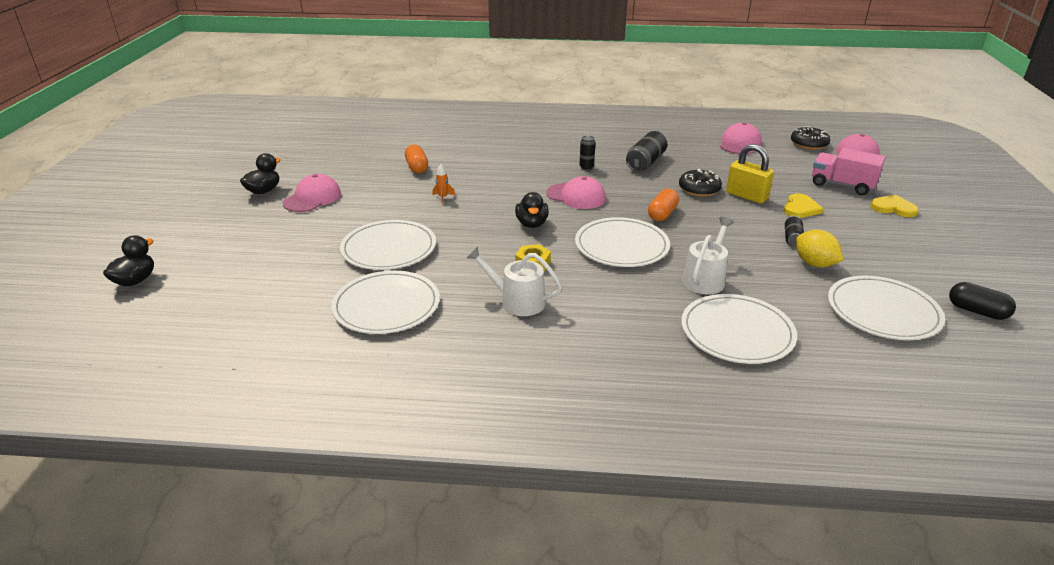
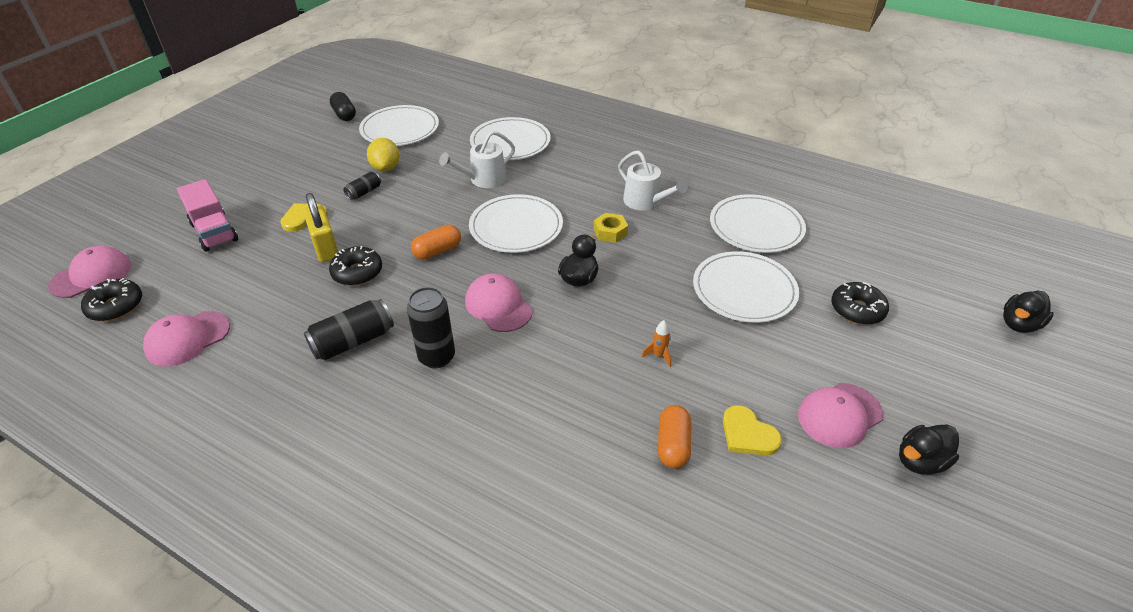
camera: 155 degrees left, 10 degrees up
black can [579,136,595,170] -> black can [407,287,455,368], size x1.75
yellow heart [870,195,919,217] -> yellow heart moved to [723,405,782,456]
none -> black donut [831,282,889,325]

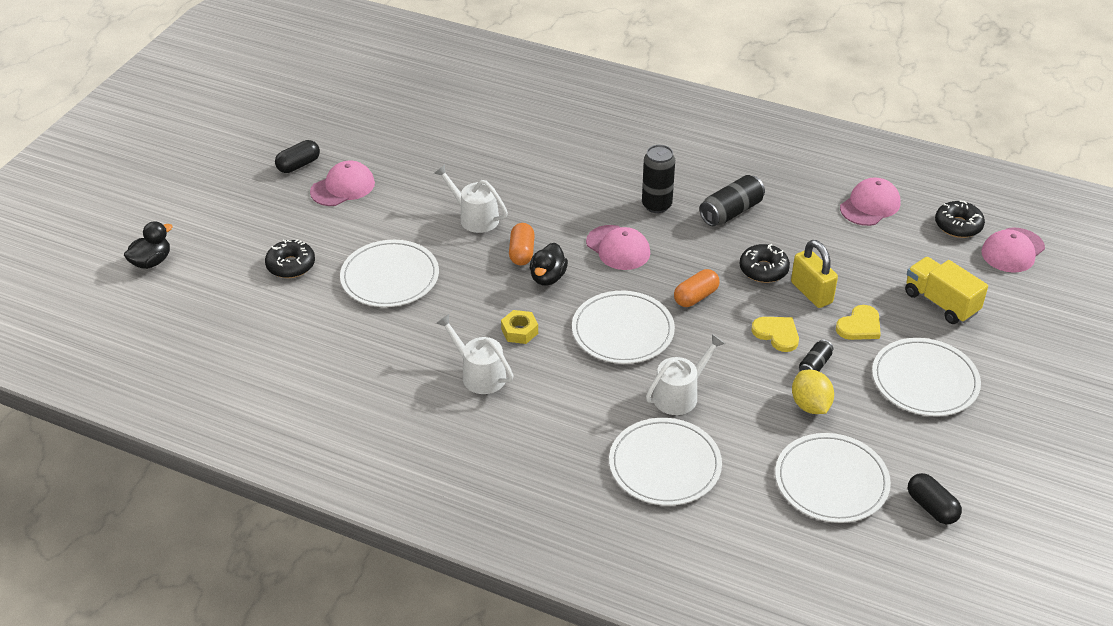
camera: 175 degrees right, 0 degrees up
pink truck [177,179,238,252] -> yellow truck [905,257,988,324]
orange rocket [642,320,671,367] -> white watering can [434,165,508,233]
orange capsule [658,405,691,469] -> orange capsule moved to [509,223,535,265]
white plate [710,194,806,253] -> white plate moved to [872,338,981,416]
yellow heart [723,405,782,456] -> yellow heart moved to [751,317,799,352]
black duck [899,425,959,475] -> black capsule [275,140,320,173]

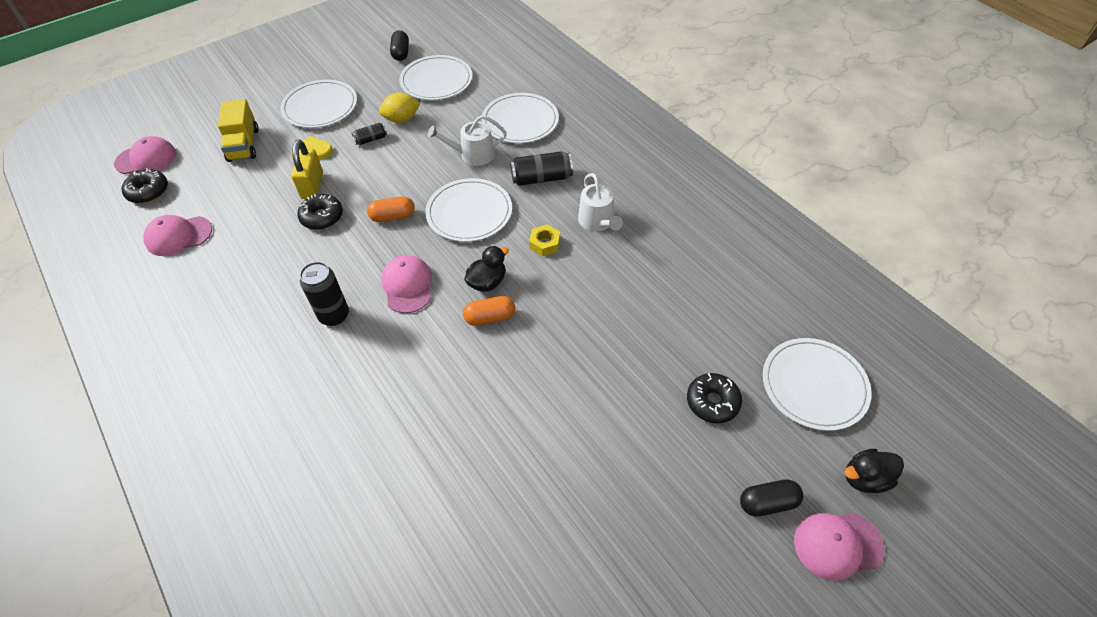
camera: 150 degrees left, 10 degrees up
black capsule [275,140,320,173] -> black capsule moved to [740,479,803,517]
pink cap [310,161,375,206] -> pink cap moved to [794,513,884,581]
white plate [340,240,439,307] -> white plate moved to [763,338,872,431]
white watering can [434,165,508,233] -> none
orange capsule [509,223,535,265] -> orange capsule turned 45 degrees clockwise [463,296,515,326]
black can [699,175,765,226] -> black can moved to [510,151,573,186]
yellow heart [751,317,799,352] -> none
yellow lemon [792,370,834,414] -> yellow lemon turned 60 degrees clockwise [379,93,420,123]

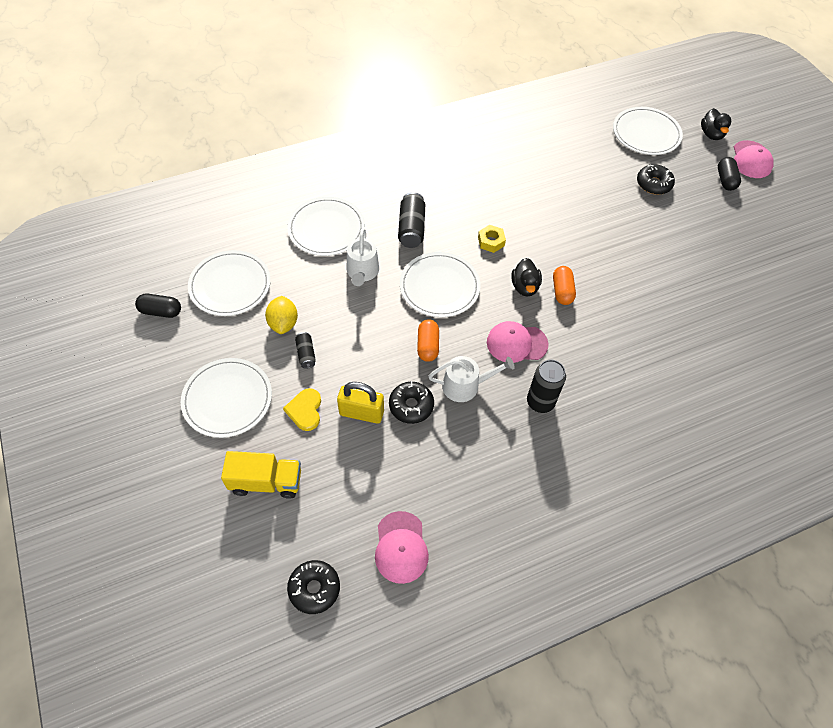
camera: 80 degrees left, 5 degrees up
pink cap [114,136,177,174] -> none
black duck [464,246,509,292] -> black duck turned 150 degrees counterclockwise [512,258,542,297]
white watering can [578,173,623,232] -> white watering can moved to [428,356,515,402]

